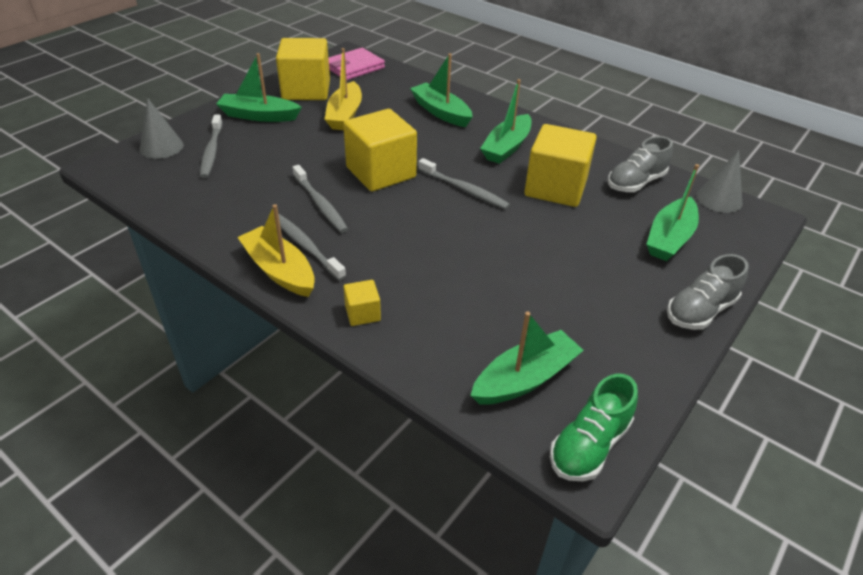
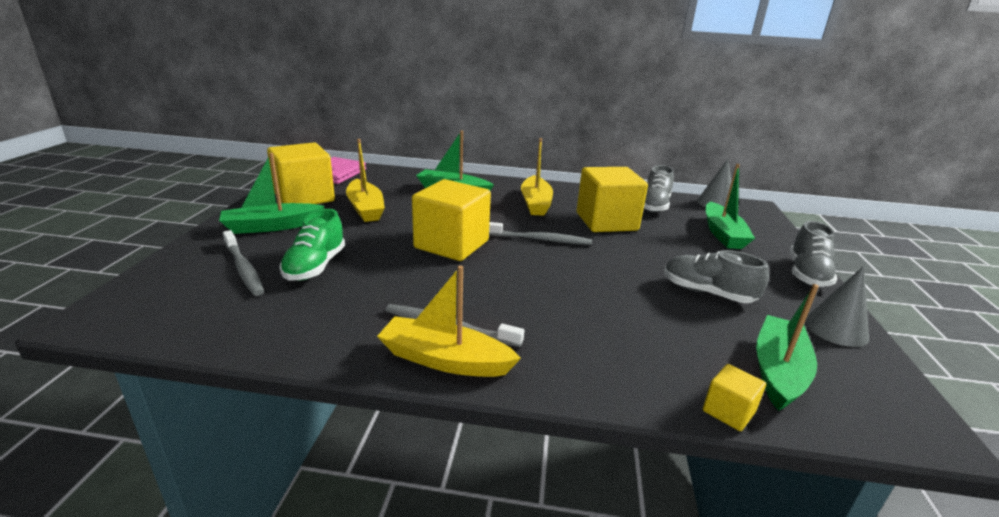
camera: 30 degrees left, 15 degrees down
grey cone [140,98,184,159] -> grey cone moved to [805,266,869,347]
grey toothbrush [293,165,348,233] -> none
yellow cube [344,280,381,326] -> yellow cube moved to [703,364,766,431]
green boat [480,79,532,164] -> yellow boat [521,138,553,216]
green shoe [550,373,638,481] -> green shoe moved to [280,209,345,280]
none -> grey shoe [665,250,769,303]

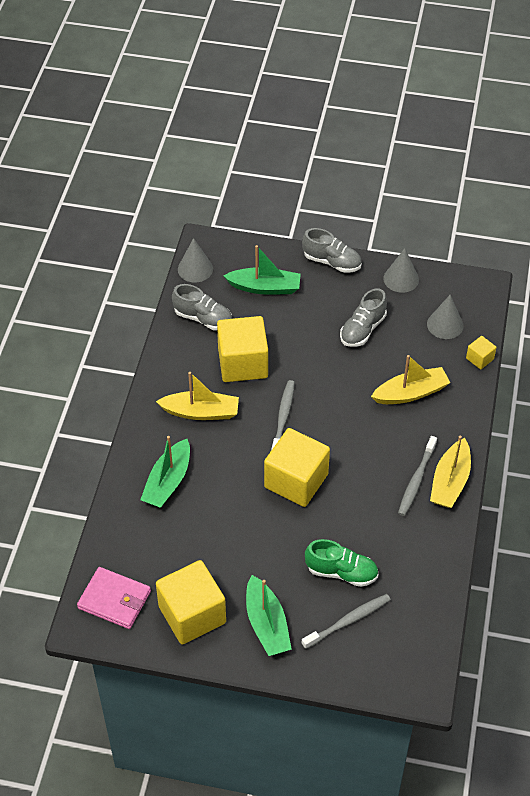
camera: 85 degrees left, 25 degrees up
yellow boat [346,139,385,222] -> yellow boat moved to [371,355,450,404]
green boat [756,284,819,411] -> grey cone [427,295,464,339]

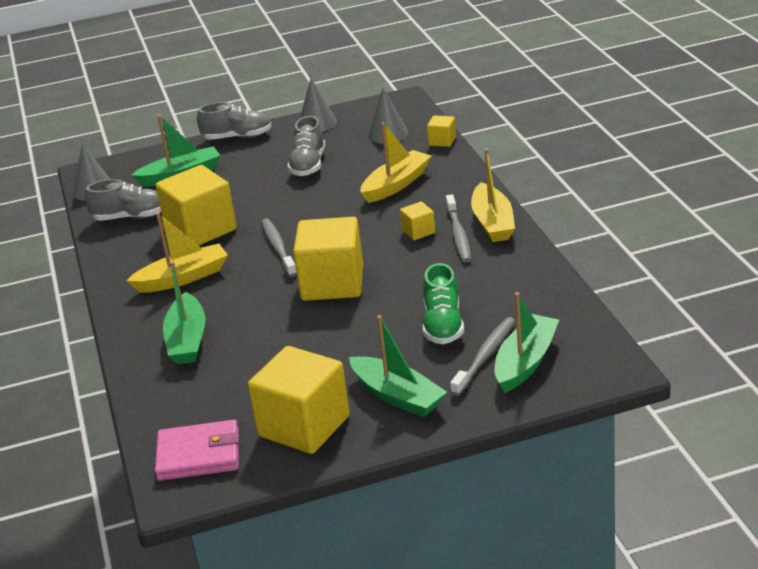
camera: 25 degrees left, 20 degrees down
green shoe [305,539,378,587] -> green shoe turned 105 degrees clockwise [423,263,464,344]
none -> yellow cube [400,201,436,240]
none -> green boat [494,292,559,393]

